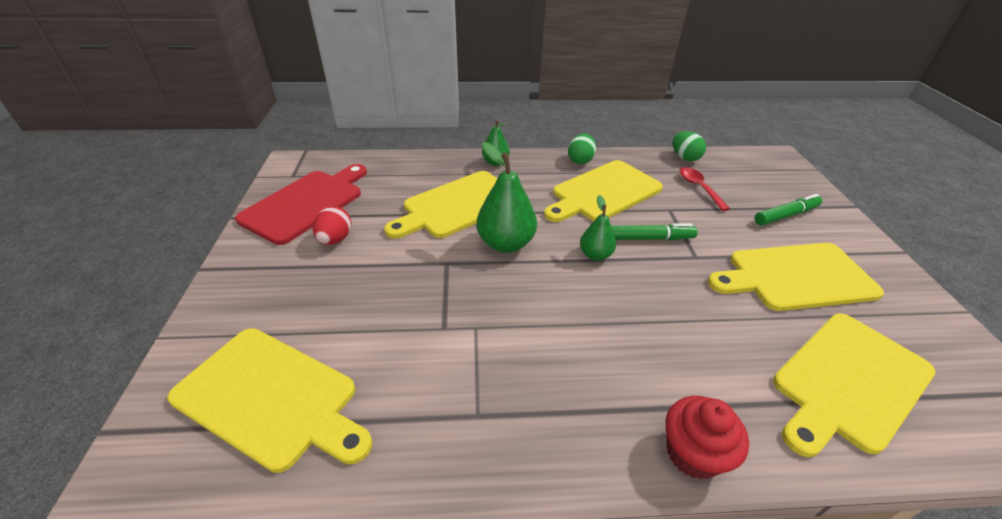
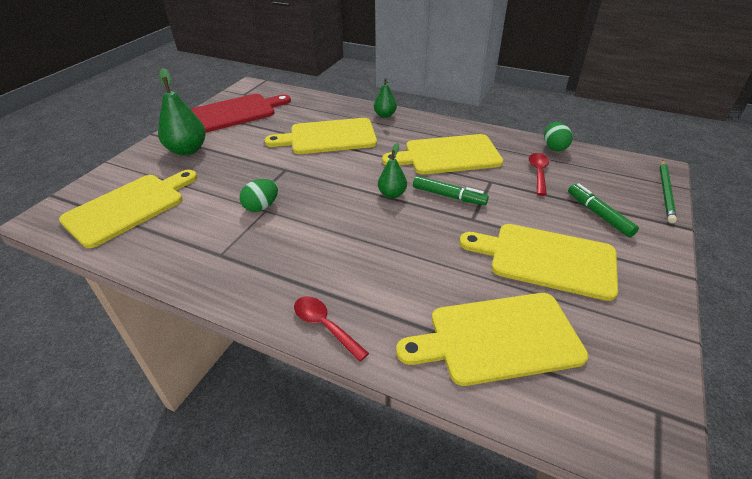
camera: 30 degrees right, 0 degrees up
yellow cutting board [168,328,373,473] -> yellow cutting board turned 105 degrees counterclockwise [59,170,197,248]
red egg [313,207,352,245] -> none
green pear [477,142,537,253] -> green pear moved to [158,68,206,156]
green egg [568,133,596,164] -> green egg moved to [239,179,278,212]
red cupcake [666,396,749,480] -> red spoon [294,296,369,362]
green marker [755,194,822,225] -> green marker turned 120 degrees counterclockwise [568,183,639,237]
none -> green pencil [660,160,677,223]

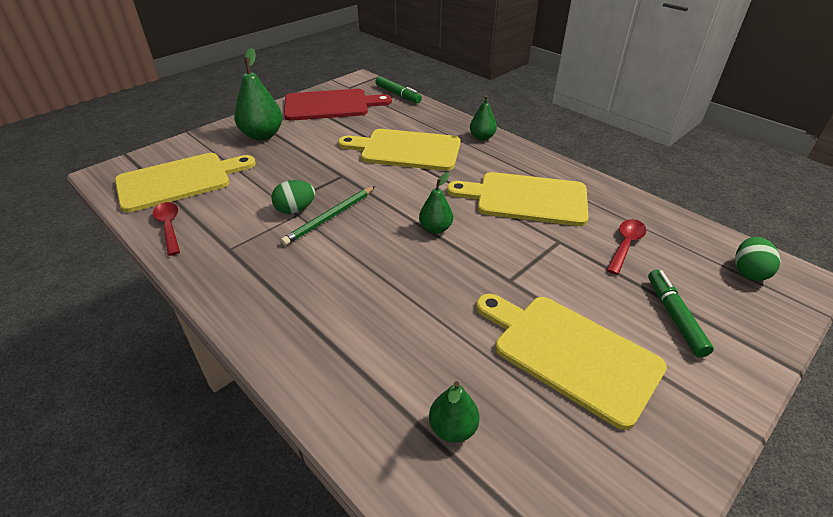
camera: 20 degrees right, 0 degrees up
red spoon [294,296,369,362] -> red spoon moved to [153,202,180,256]
yellow cutting board [396,293,588,386] -> green pear [429,381,480,443]
green marker [413,176,489,205] -> green marker moved to [376,76,422,103]
green egg [544,122,573,151] -> green egg moved to [735,237,781,281]
green pencil [660,160,677,223] -> green pencil moved to [281,186,375,246]

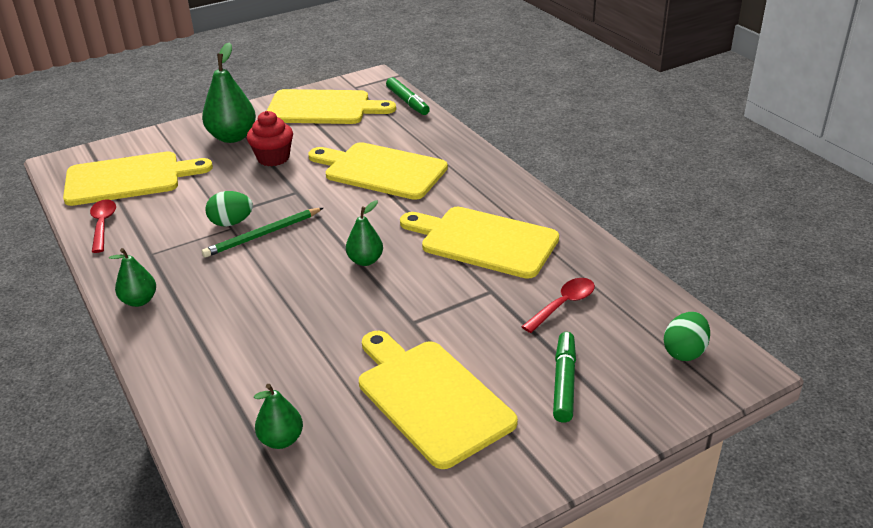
camera: 15 degrees right, 5 degrees down
red cutting board [284,89,392,121] -> yellow cutting board [267,89,396,124]
green pear [470,95,497,141] -> green pear moved to [109,248,156,307]
none -> red cupcake [247,111,293,166]

